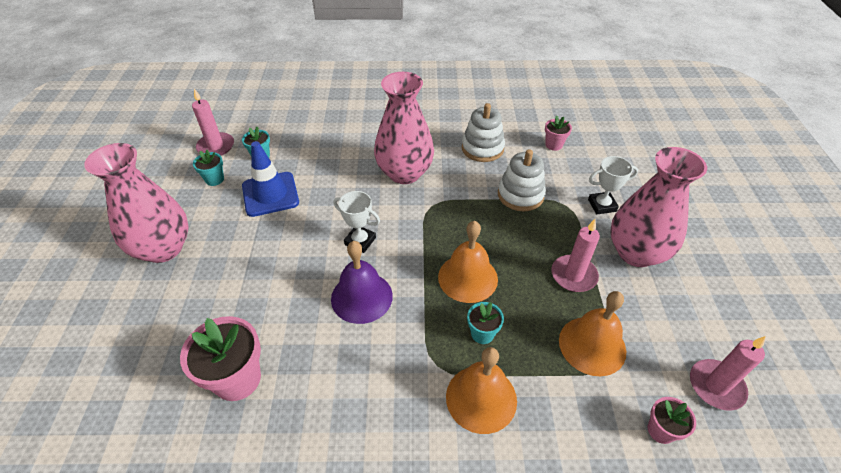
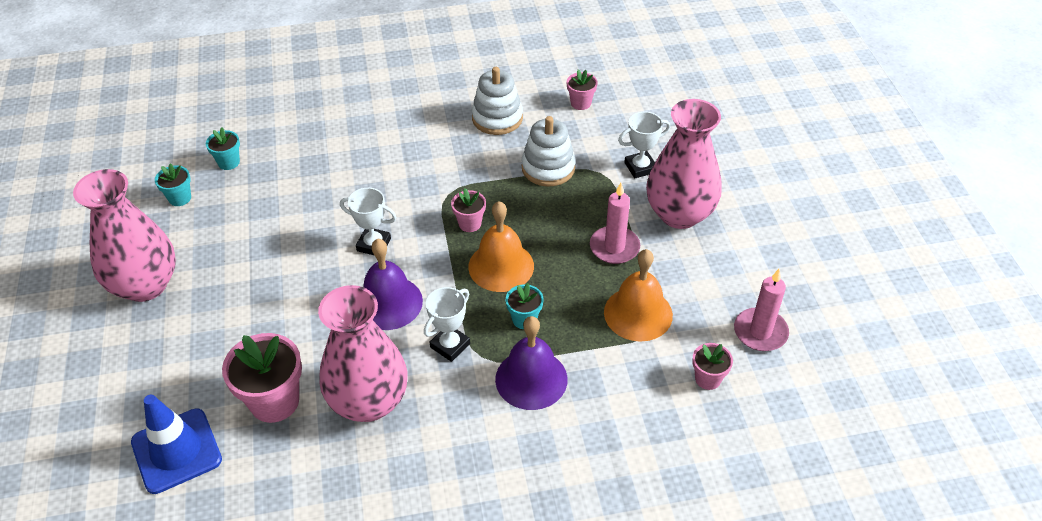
camera: 10 degrees left, 0 degrees up
pink candle [192,89,234,155] -> none
blue traffic cone [242,141,299,217] -> blue traffic cone moved to [131,395,222,494]
pink vase [374,72,434,184] -> pink vase moved to [318,285,407,422]
orange bell [446,347,517,434] -> purple bell [495,316,568,410]
none -> white trophy [424,287,470,362]
none -> pink flower pot [451,188,486,232]

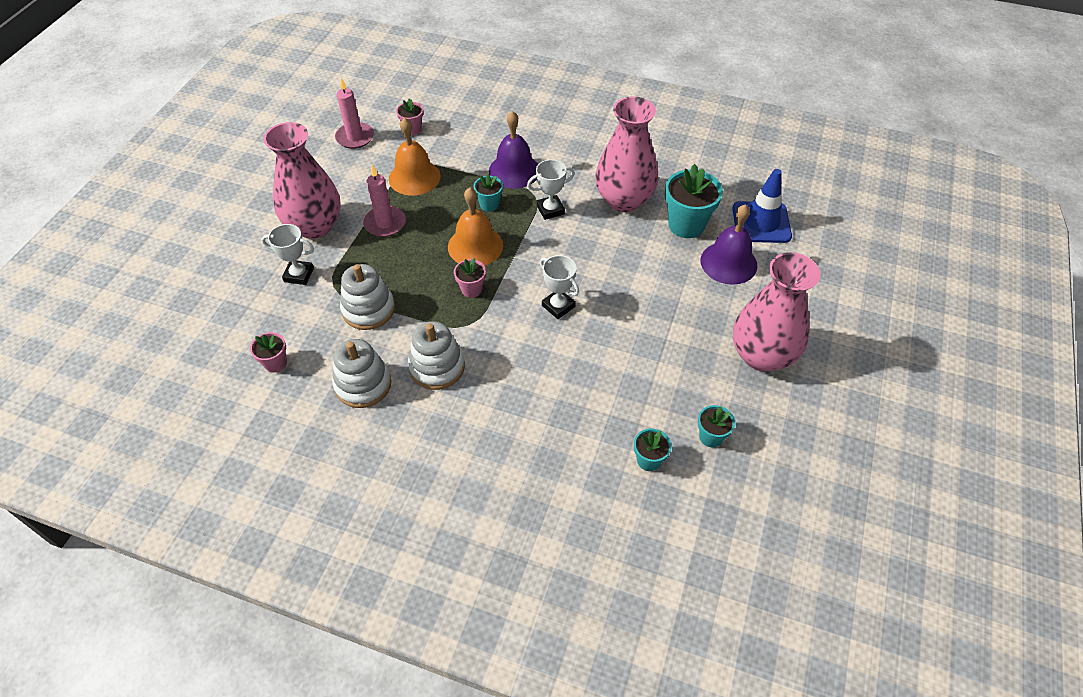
camera: 150 degrees left, 5 degrees up
pink flower pot [222,333,302,423] -> turquoise flower pot [665,164,723,238]
purple bell [363,239,423,330] -> purple bell moved to [700,204,757,285]
none -> white stacking toy [408,321,465,390]

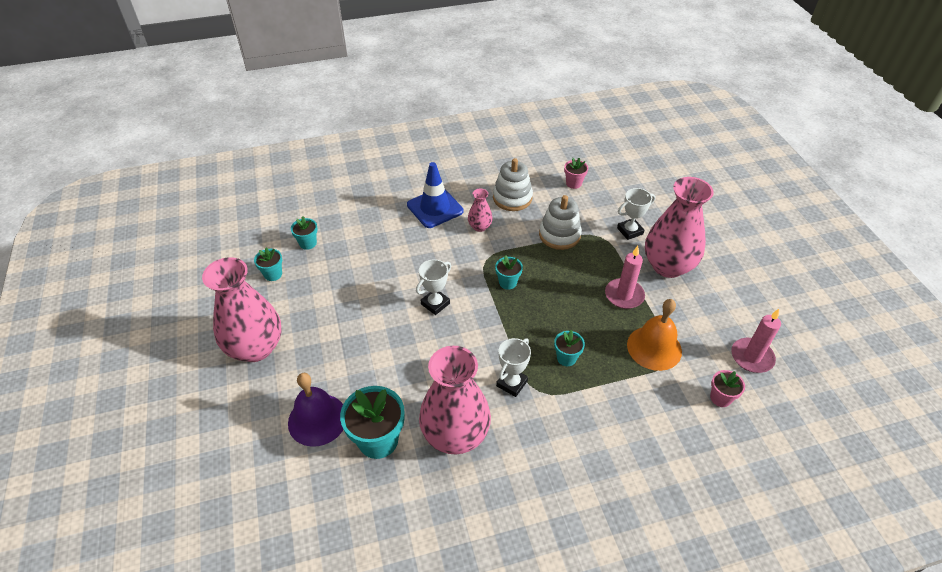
camera: 145 degrees right, 5 degrees down
white stacking toy [408,321,465,390] -> pink vase [468,189,493,232]
orange bell [448,187,503,266] -> none
pink flower pot [454,258,486,298] -> turquoise flower pot [495,255,523,290]
purple bell [489,111,538,189] -> none
white trophy [540,255,579,319] -> white trophy turned 60 degrees counterclockwise [416,259,451,315]
blue traffic cone [732,169,792,243] -> blue traffic cone moved to [407,162,463,228]

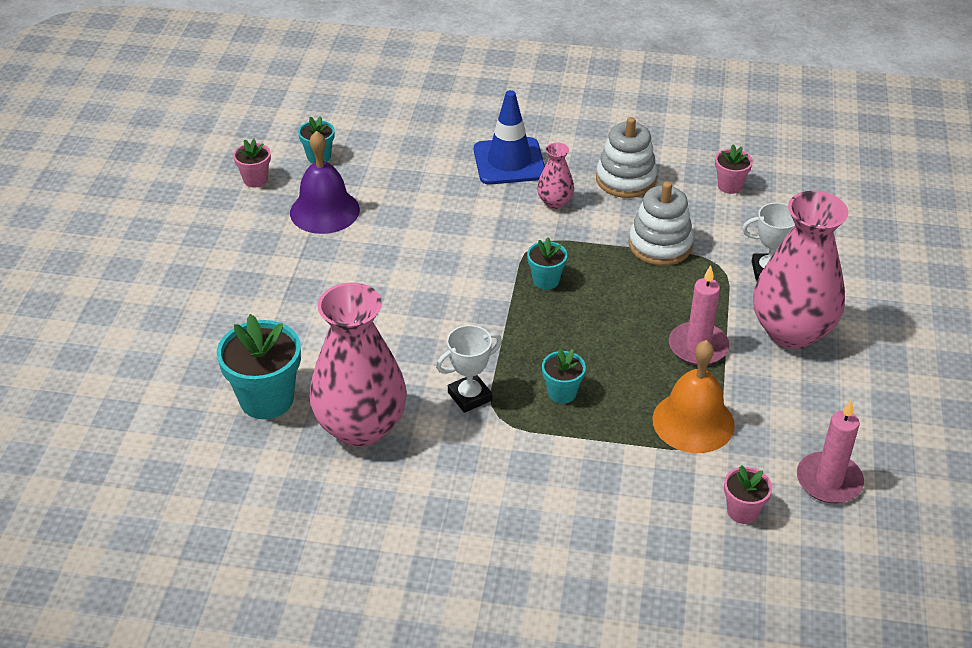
camera: 25 degrees right, 5 degrees down
pink vase [202,257,281,362] -> none
turquoise flower pot [254,247,282,281] -> pink flower pot [233,139,271,187]
purple bell [288,373,344,447] -> purple bell moved to [290,131,360,234]
white trophy [416,259,451,315] -> none

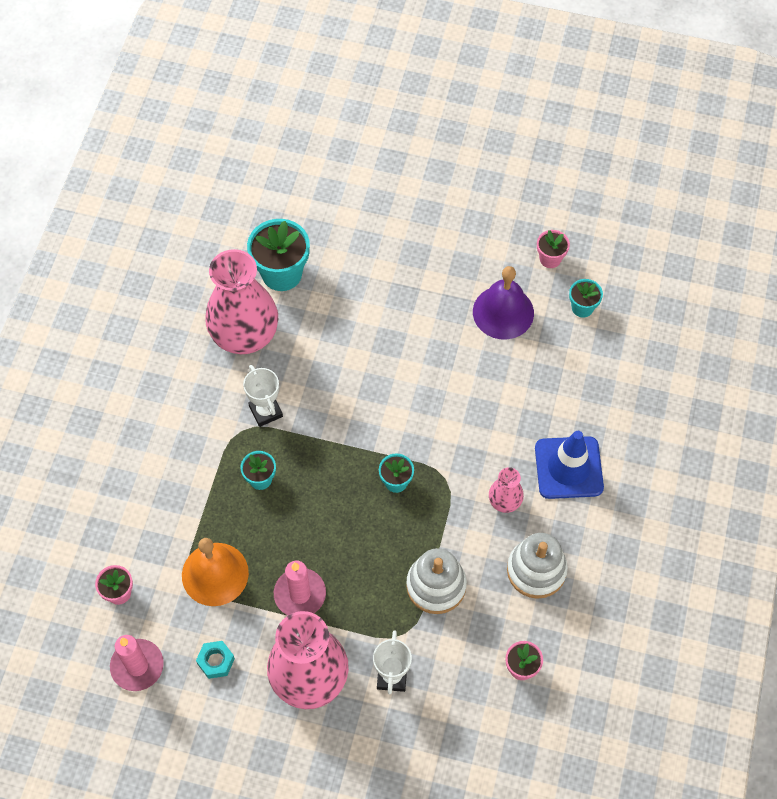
camera: 95 degrees right, 20 degrees up
none -> turquoise nut [196,641,235,679]

